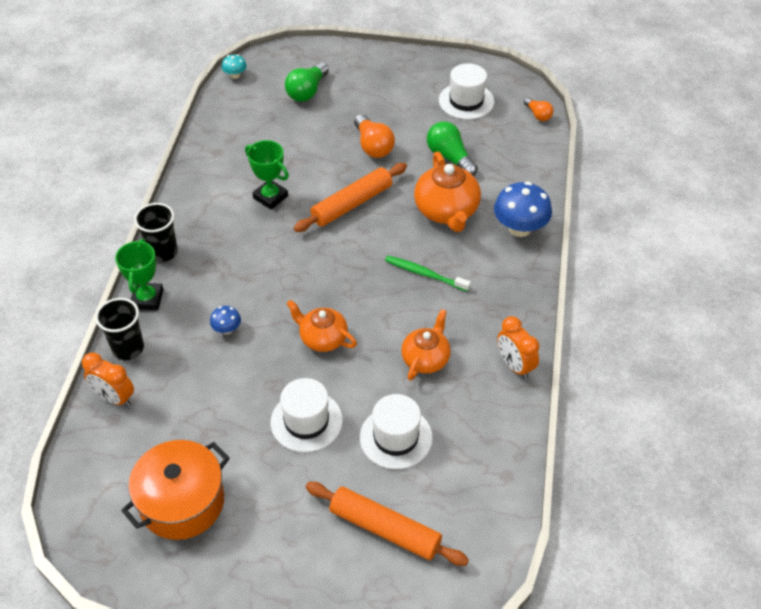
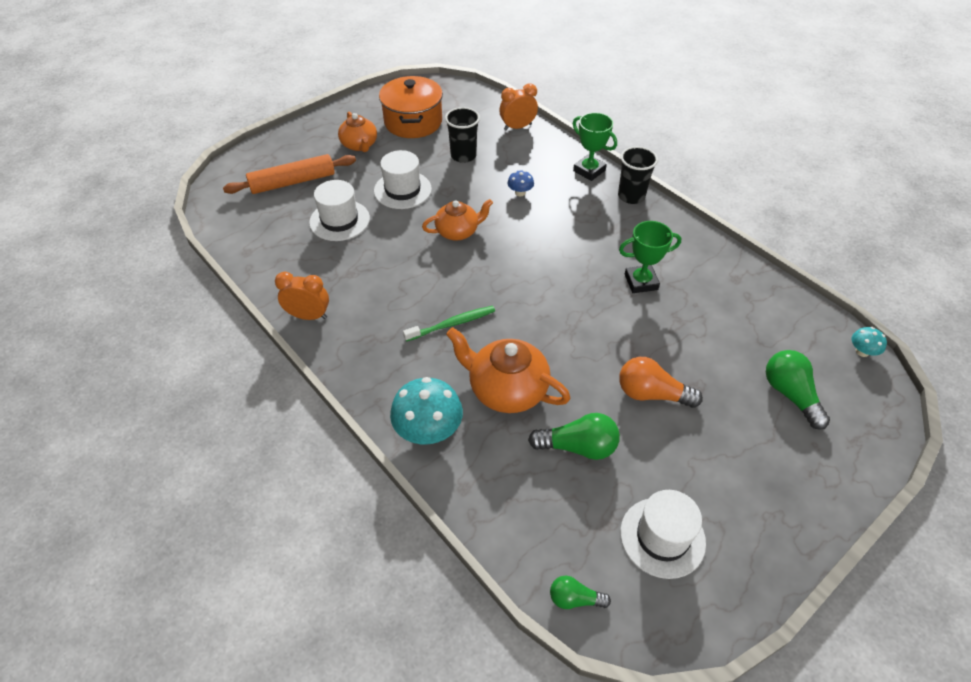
camera: 130 degrees right, 0 degrees up
black cup [95,298,144,360] -> black cup moved to [445,107,480,163]
orange rolling pin [294,163,407,232] -> none
orange teapot [401,309,451,381] -> orange teapot moved to [338,112,377,152]
blue mushroom [494,182,552,237] -> turquoise mushroom [390,377,463,444]
orange light bulb [524,97,553,121] -> green light bulb [550,576,611,609]

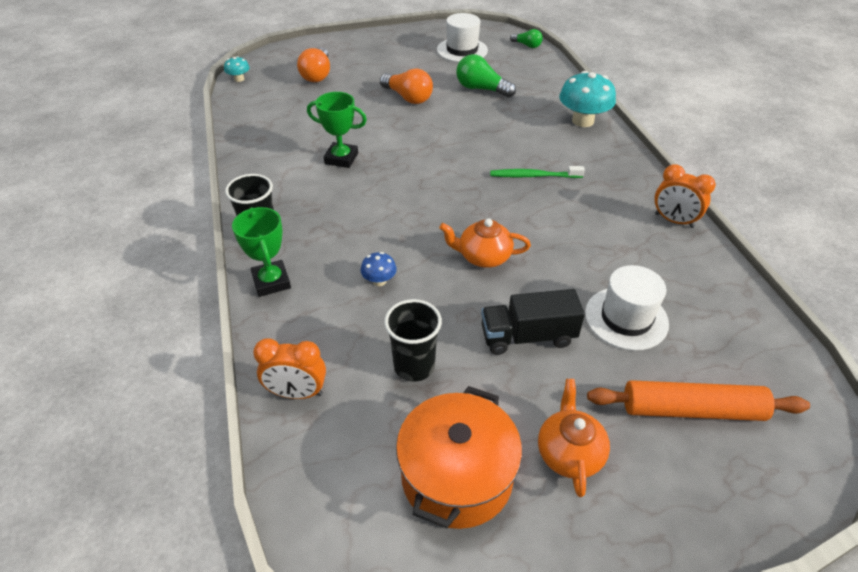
camera: 155 degrees left, 5 degrees down
white hat [374,150,432,209] -> black truck [481,289,585,355]
orange teapot [446,327,570,413] -> none
green light bulb [766,350,830,430] -> orange light bulb [297,47,330,82]

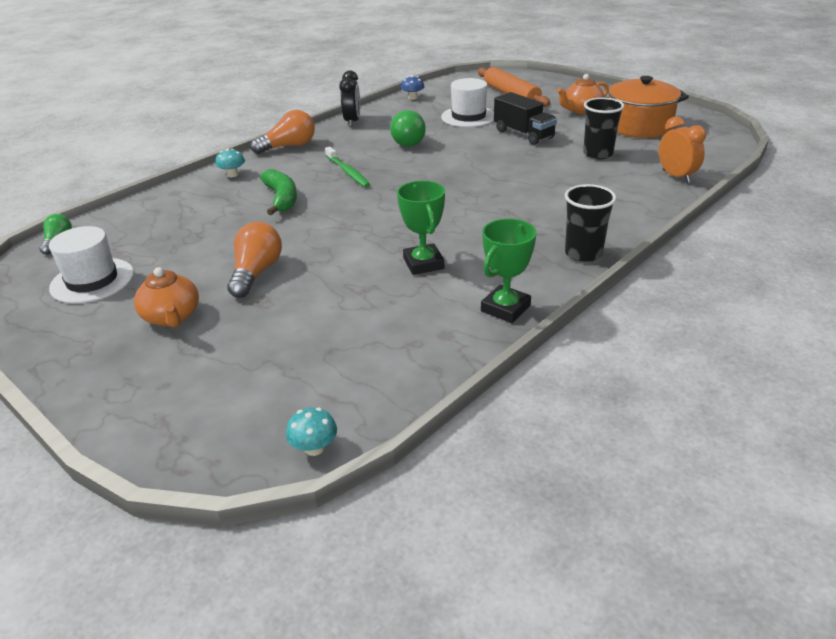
camera: 120 degrees left, 10 degrees down
green trophy [232,207,291,297] -> green trophy moved to [481,219,536,323]
orange light bulb [297,47,330,82] -> orange light bulb moved to [250,110,315,154]
blue mushroom [361,252,397,286] -> blue mushroom moved to [401,75,424,100]
orange teapot [439,219,531,268] -> orange teapot moved to [134,266,199,327]
green light bulb [456,54,516,97] -> green light bulb moved to [390,110,426,147]
turquoise mushroom [559,71,616,127] -> turquoise mushroom [215,149,245,177], size x0.50
orange clock [655,164,716,228] -> black clock [339,70,360,127]
none -> green banana [260,169,297,215]

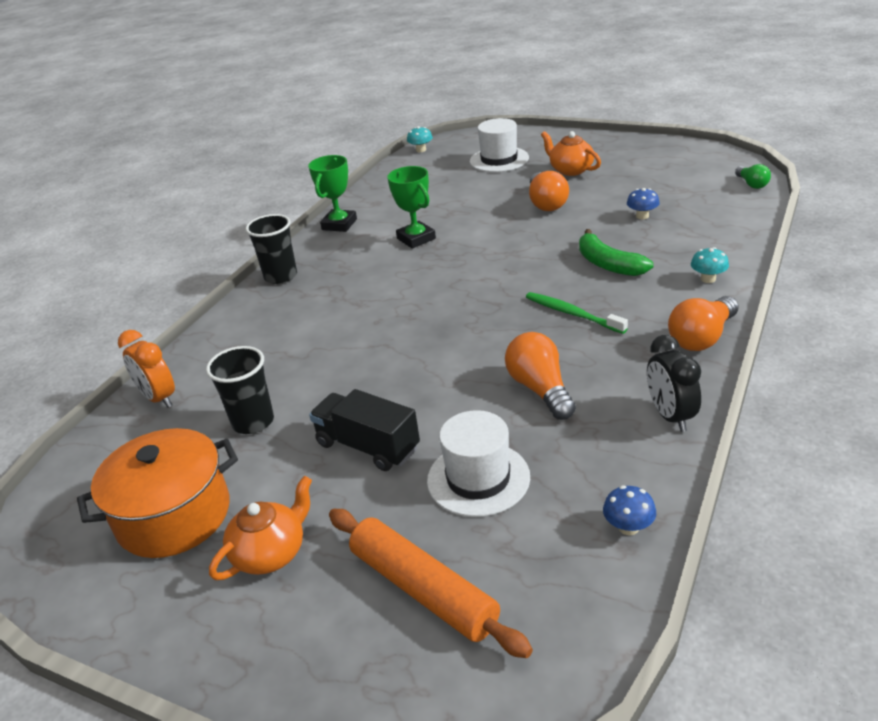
camera: 165 degrees right, 0 degrees up
white hat [49,226,134,303] -> white hat moved to [470,118,529,172]
green light bulb [390,110,426,147] -> orange light bulb [505,332,576,420]
none -> blue mushroom [627,188,660,219]

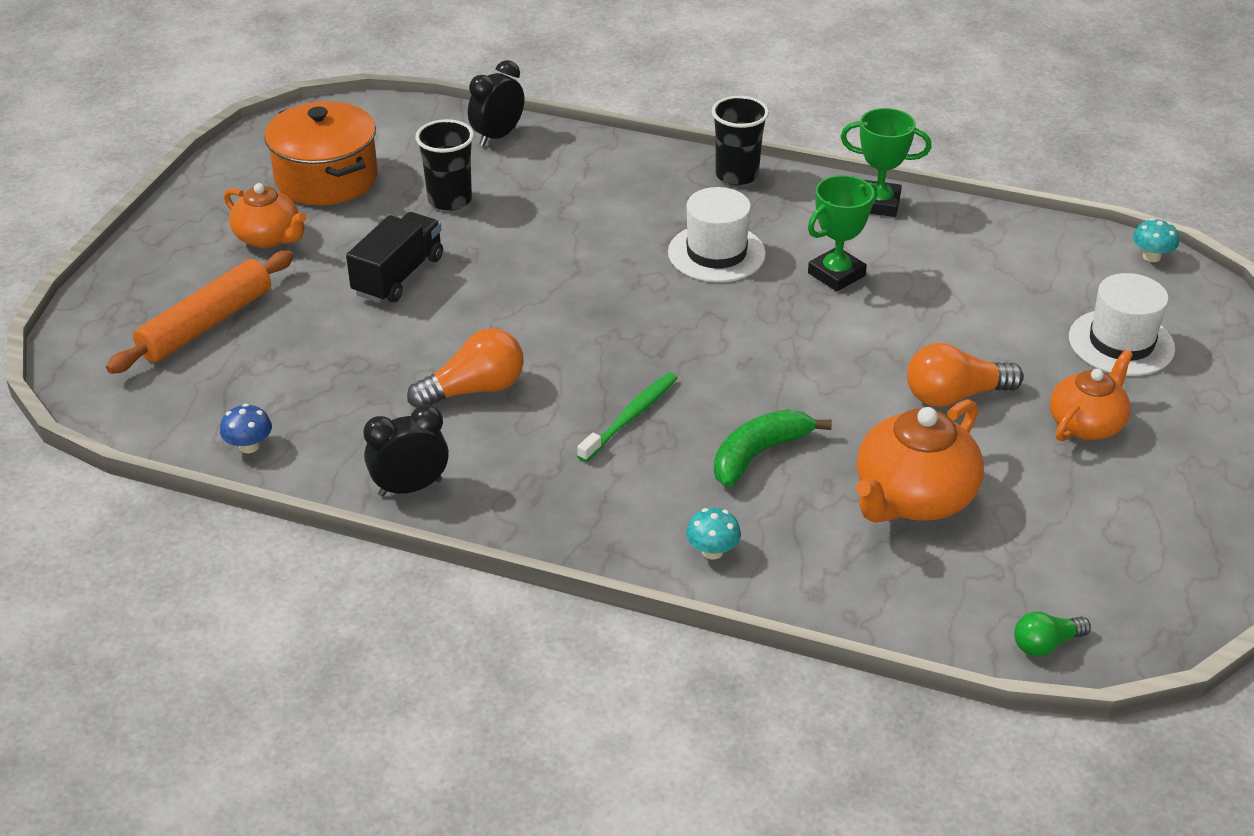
camera: 80 degrees right, 5 degrees up
orange clock [118,330,175,408] -> black clock [468,60,524,146]
white hat [427,410,530,517] -> white hat moved to [668,187,766,282]
blue mushroom [627,188,660,219] -> orange teapot [856,399,984,523]
orange light bulb [668,296,738,351] -> none

